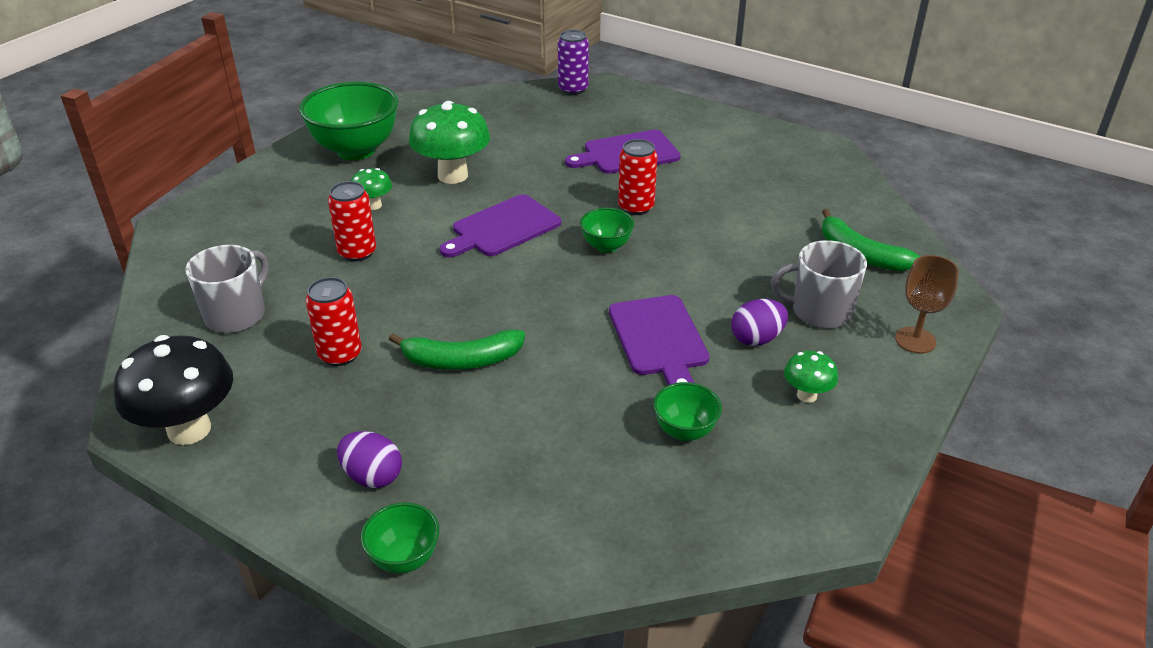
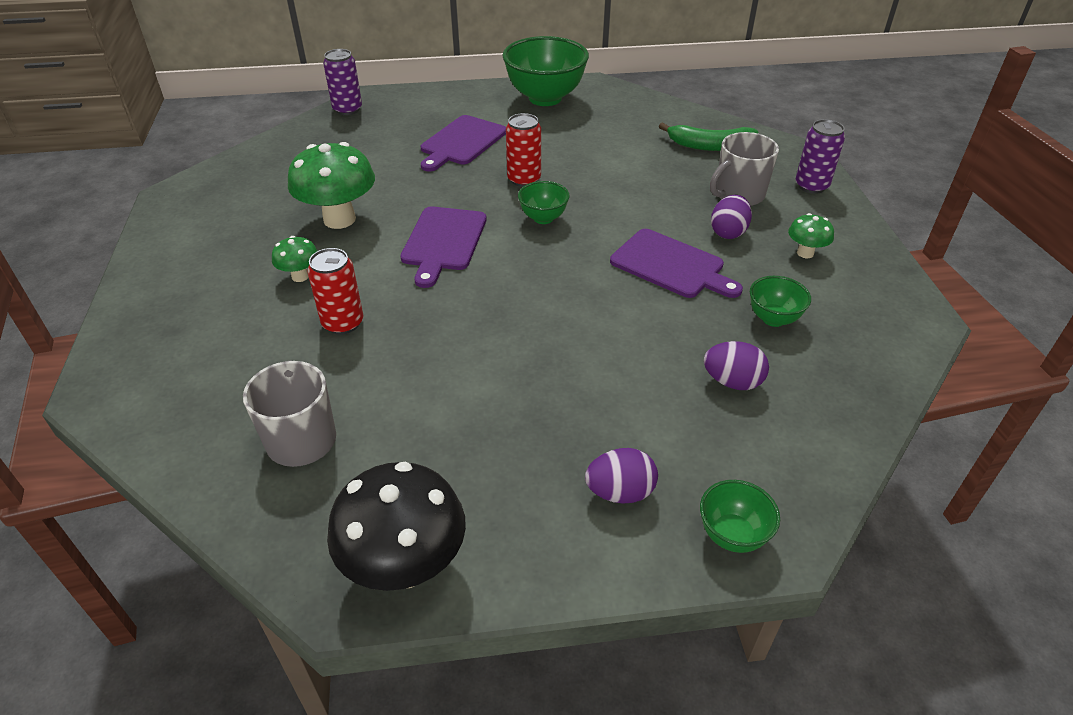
camera: 40 degrees left, 5 degrees up
green bowl [299,81,398,160] -> green bowl moved to [502,36,589,106]
red can [306,277,362,366] -> none
green banana [389,329,525,370] -> none
brown goblet [895,255,959,354] -> purple can [796,119,845,194]
none -> purple egg [704,341,769,390]

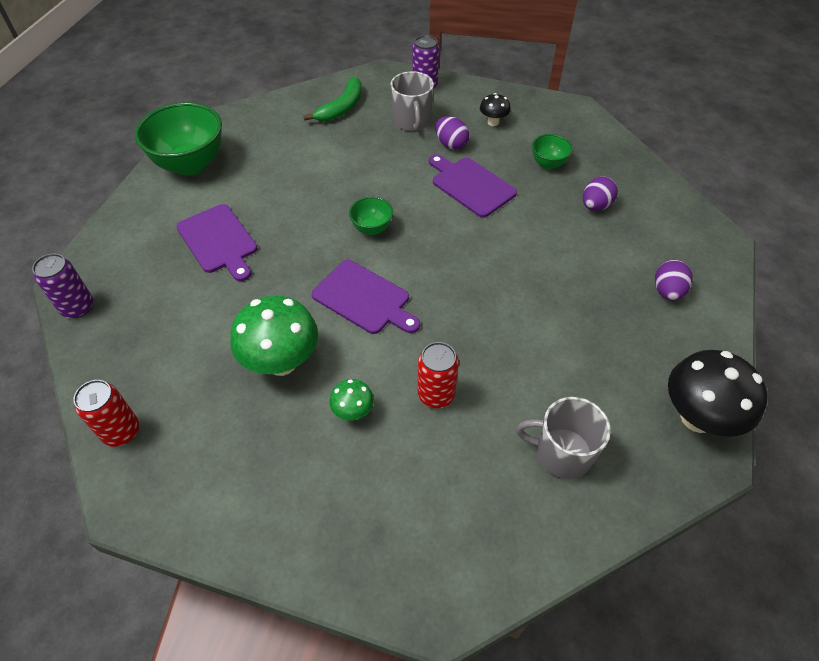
camera: 65 degrees left, 10 degrees up
red can [506,113,541,187] -> red can moved to [73,380,139,447]
purple cutting board [610,229,743,298] -> purple cutting board turned 105 degrees counterclockwise [429,154,517,218]
green bowl [700,480,780,553] -> none
green mushroom [788,213,834,258] -> black mushroom [480,93,511,126]

